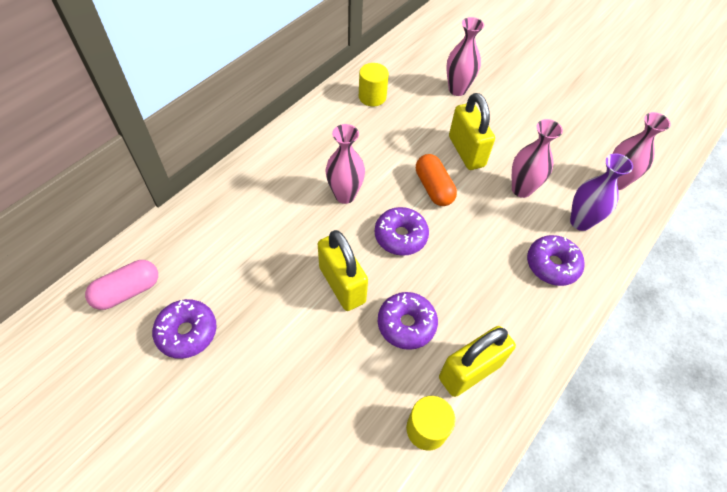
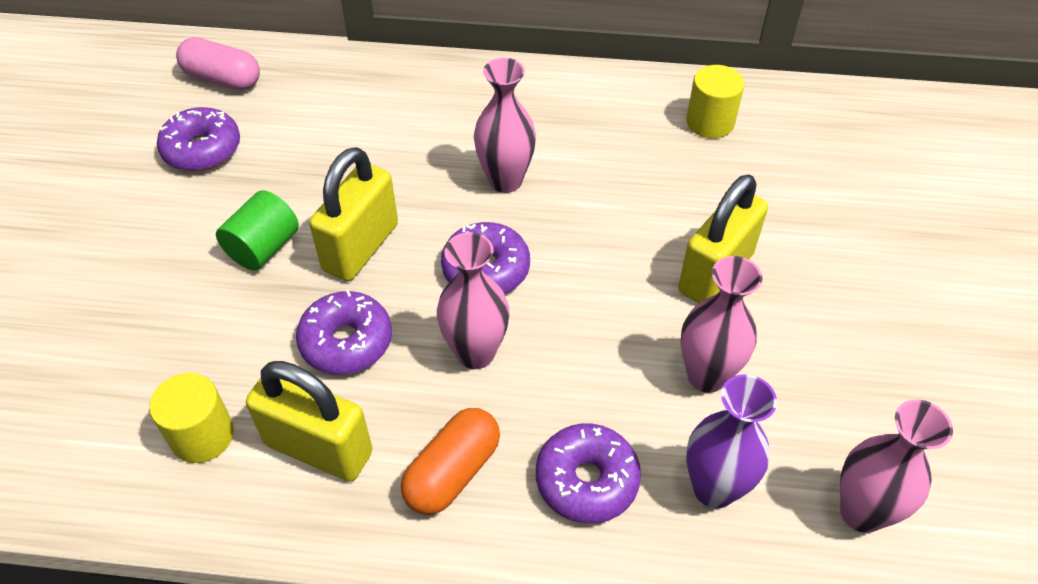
camera: 60 degrees right, 5 degrees down
orange capsule [416,154,457,206] -> orange capsule moved to [401,408,500,515]
pink vase [446,17,484,96] -> pink vase moved to [437,232,509,369]
none -> green cylinder [216,190,299,271]

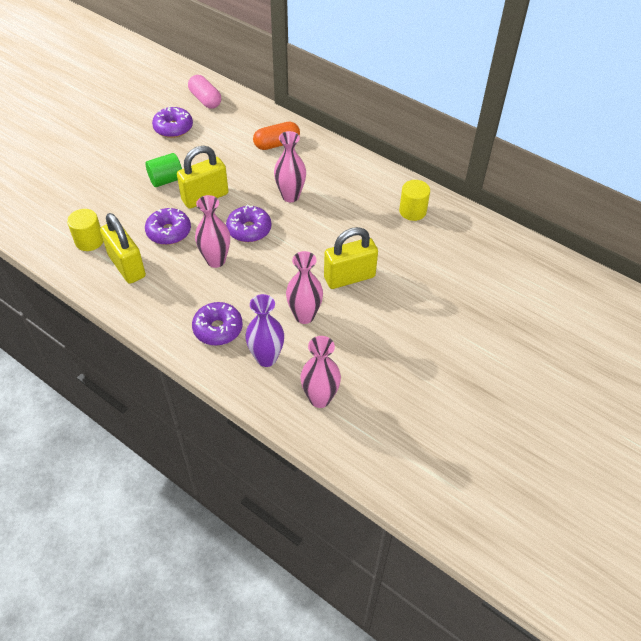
camera: 30 degrees right, 0 degrees up
orange capsule [401,408,500,515] -> orange capsule moved to [253,122,300,150]

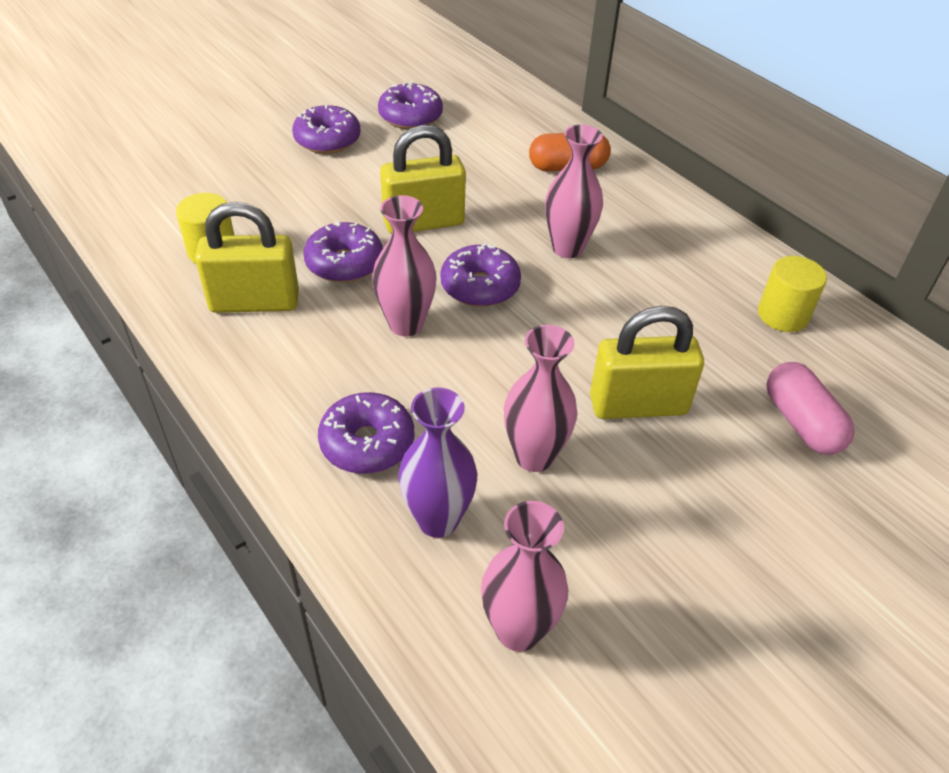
camera: 15 degrees right, 5 degrees down
yellow padlock [100,213,146,284] -> yellow padlock turned 75 degrees counterclockwise [195,202,299,313]
green cylinder [145,153,182,187] -> none
pink capsule [188,75,221,109] -> pink capsule moved to [767,362,855,455]
none -> purple donut [292,105,360,154]

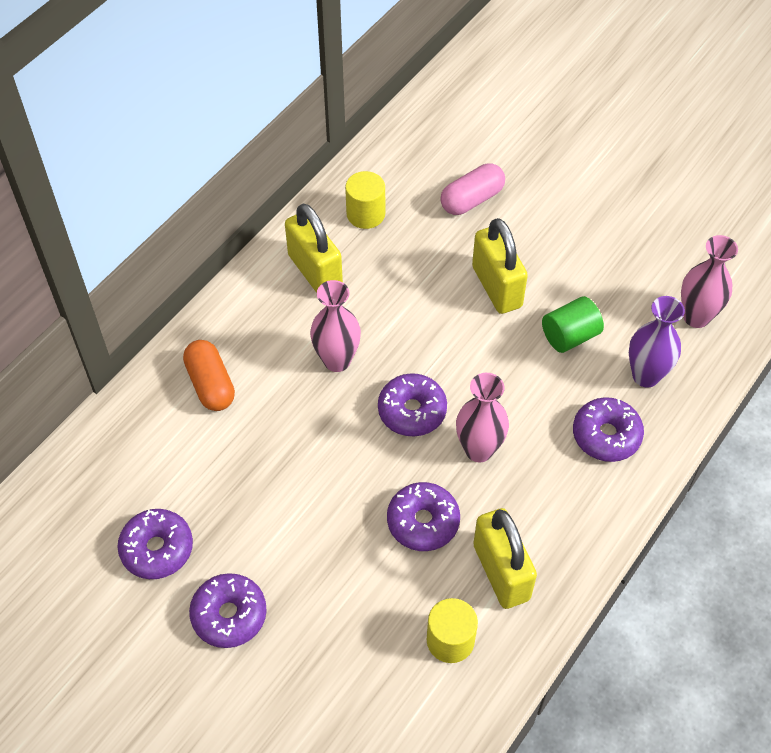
camera: 105 degrees left, 10 degrees up
yellow padlock [380,125,466,234] -> yellow padlock moved to [285,203,343,293]
pink vase [504,325,577,472] -> green cylinder [542,296,604,353]

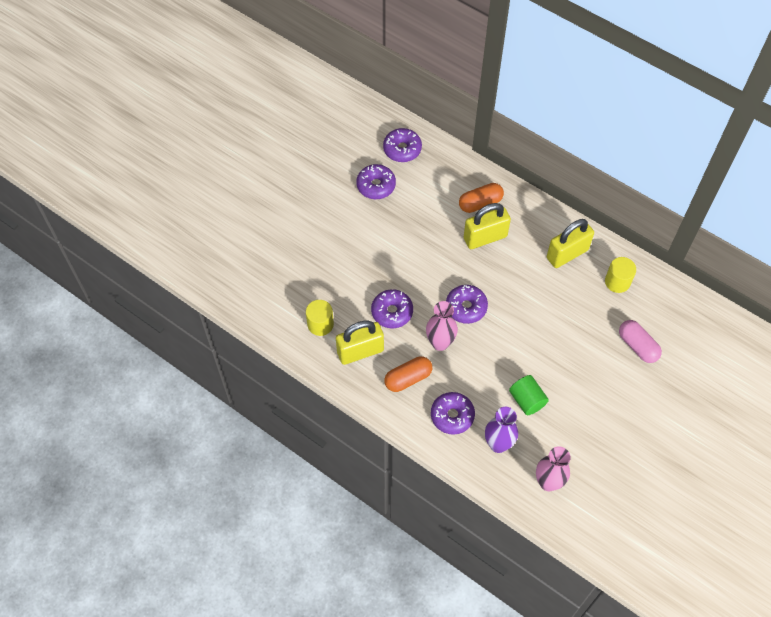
camera: 90 degrees right, 5 degrees up
purple donut [189,573,267,648] -> purple donut moved to [383,128,422,162]
pink vase [310,280,361,372] -> none
yellow padlock [472,218,528,314] -> yellow padlock moved to [464,203,511,249]
none -> orange capsule [384,356,432,392]

